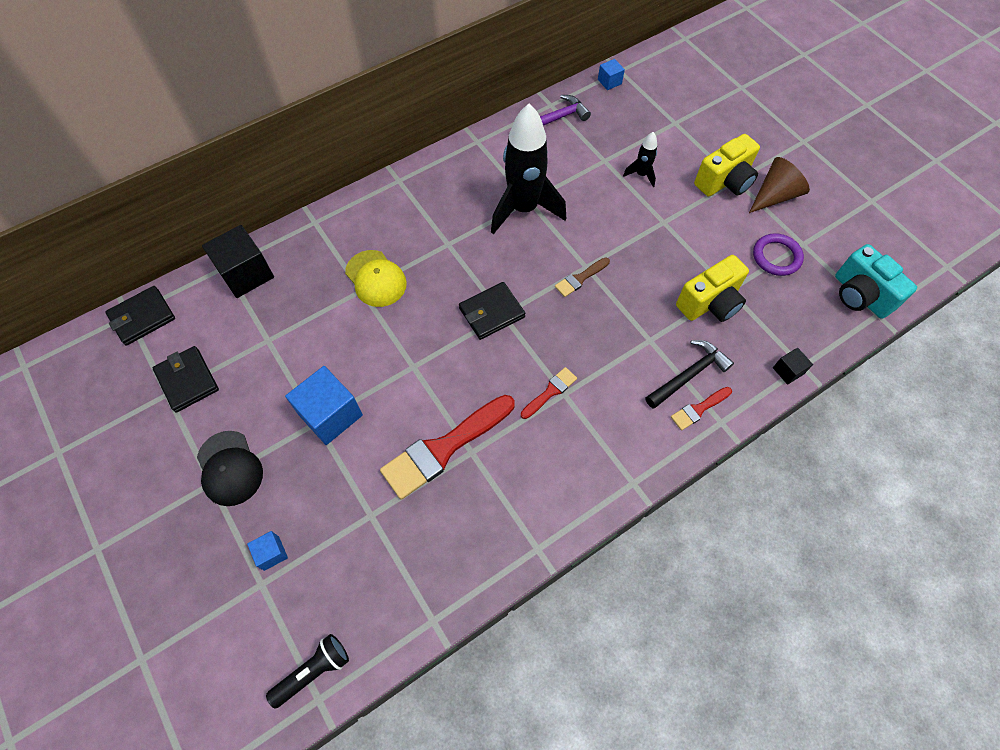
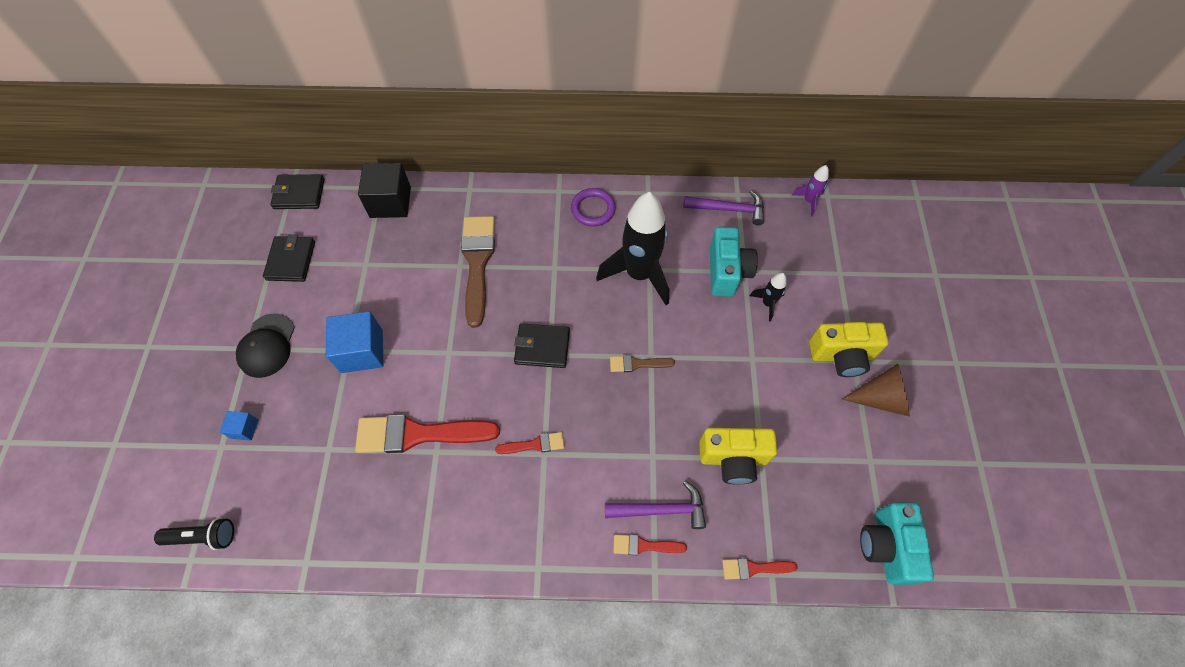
camera: 35 degrees right, 0 degrees up
yellow cap [345,250,407,307] -> brown brush [461,216,495,328]
blue cube [598,59,625,90] -> purple rocket [792,165,829,216]
black hammer [645,340,734,409] -> purple hammer [605,481,706,529]
purple ring [753,233,804,276] -> purple ring moved to [571,188,616,226]
black cube [773,348,813,385] -> red brush [722,558,798,580]
none -> turquoise camera [710,227,758,297]

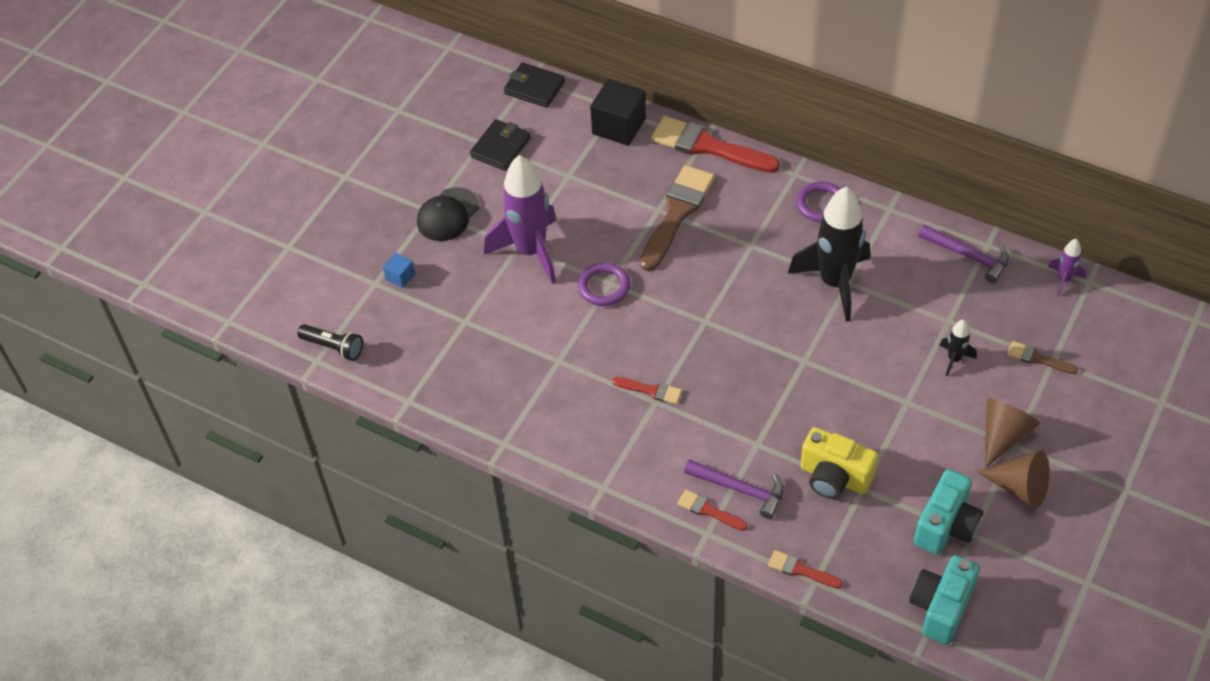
camera: 30 degrees right, 10 degrees down
blue cube [326,311,383,373] -> purple rocket [484,155,556,284]
red brush [355,414,500,453] -> red brush moved to [651,116,780,173]
black wallet [514,323,570,368] -> none
brown brush [610,355,675,372] -> brown brush moved to [1007,341,1079,374]
turquoise camera [710,227,758,297] -> turquoise camera moved to [914,469,983,555]
yellow camera [809,322,888,377] -> brown cone [985,398,1040,468]
none -> purple ring [578,263,630,306]

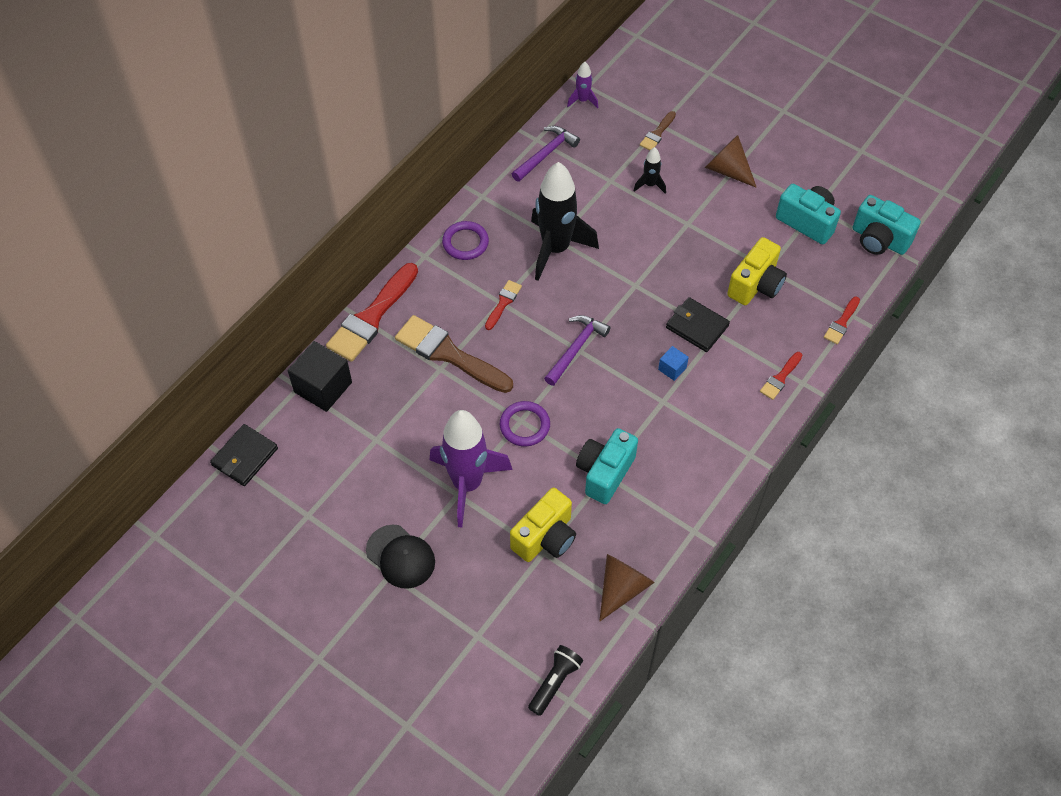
camera: 85 degrees left, 5 degrees up
blue cube [383,252,415,288] -> blue cube moved to [658,346,689,381]
black wallet [470,119,531,171] -> black wallet moved to [666,297,730,352]
red brush [612,377,682,404] -> red brush moved to [485,280,522,330]
purple hammer [684,459,783,519] -> purple hammer moved to [544,315,611,386]
brown cone [977,450,1049,509] -> brown cone moved to [599,554,655,621]
none -> yellow camera [510,488,576,562]
none -> turquoise camera [576,428,638,504]

